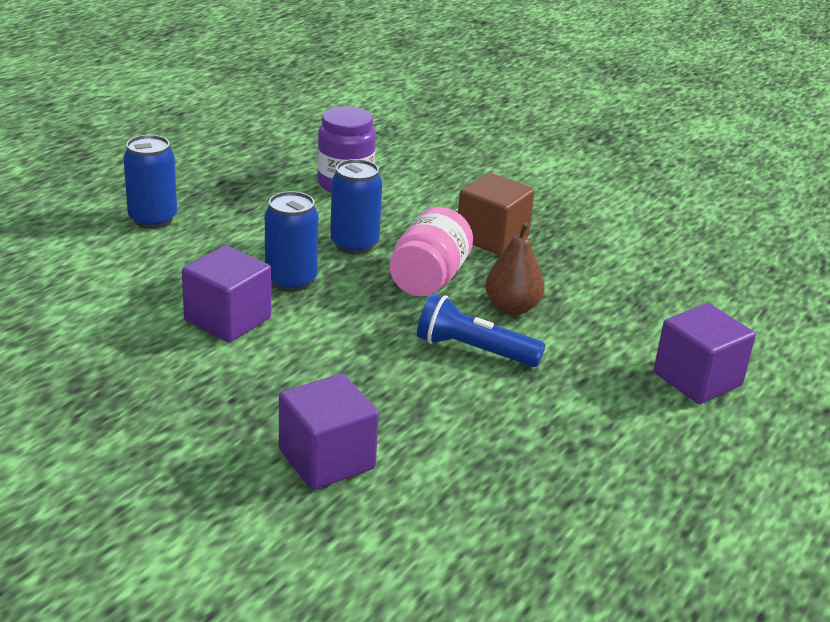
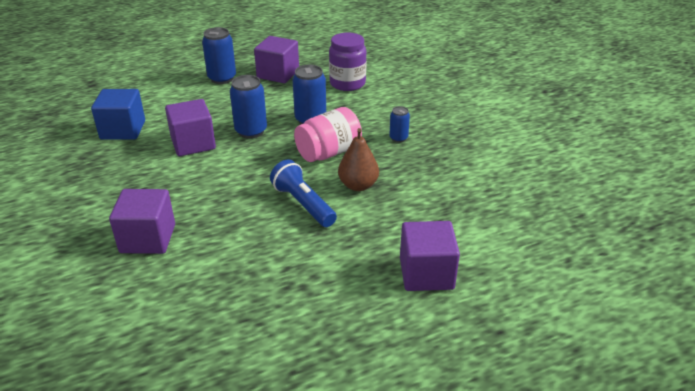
camera: 35 degrees right, 5 degrees up
brown cube [458,173,535,255] -> blue can [389,106,410,143]
none -> blue cube [91,89,145,140]
none -> purple cube [254,36,299,83]

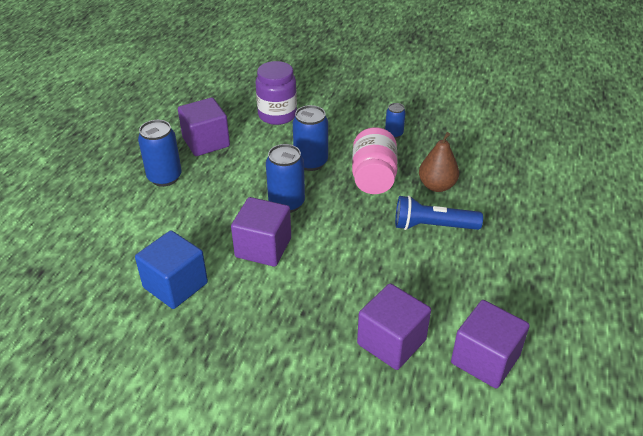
camera: 50 degrees left, 5 degrees up
purple cube [400,221,460,291] -> purple cube moved to [451,300,530,389]

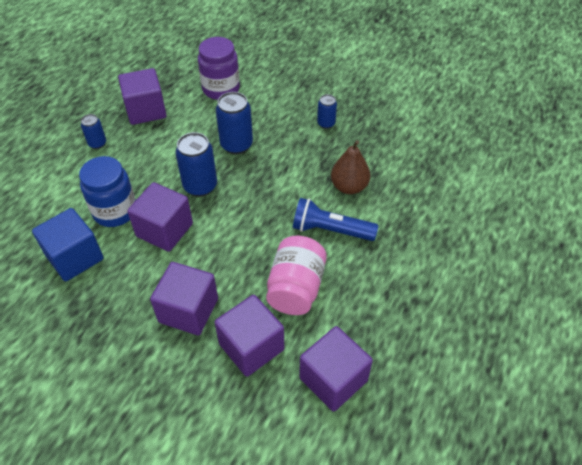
camera: 10 degrees right, 10 degrees up
blue can [138,120,182,187] -> blue can [81,114,106,149], size x0.57
pink jar [352,127,398,194] -> pink jar moved to [266,236,327,315]
none -> blue jar [79,156,136,227]
none -> purple cube [150,262,218,335]

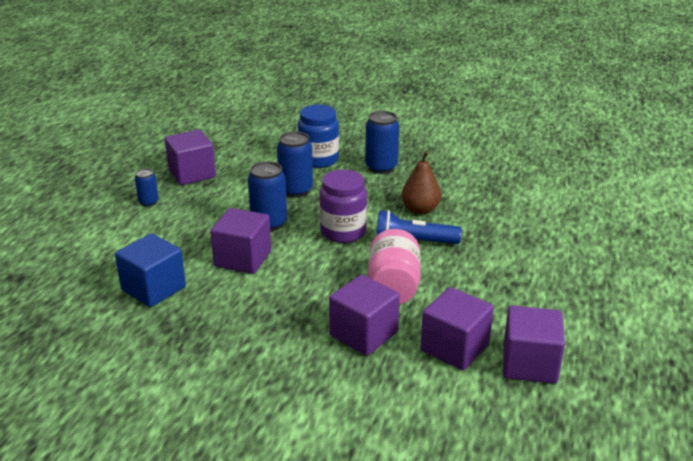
camera: 10 degrees left, 20 degrees down
blue jar [79,156,136,227] -> blue jar moved to [298,105,339,168]
purple cube [150,262,218,335] -> purple cube moved to [503,305,565,384]
purple jar [198,37,240,100] -> purple jar moved to [320,169,367,243]
blue can [317,94,337,129] -> blue can [365,111,399,174], size x1.75

